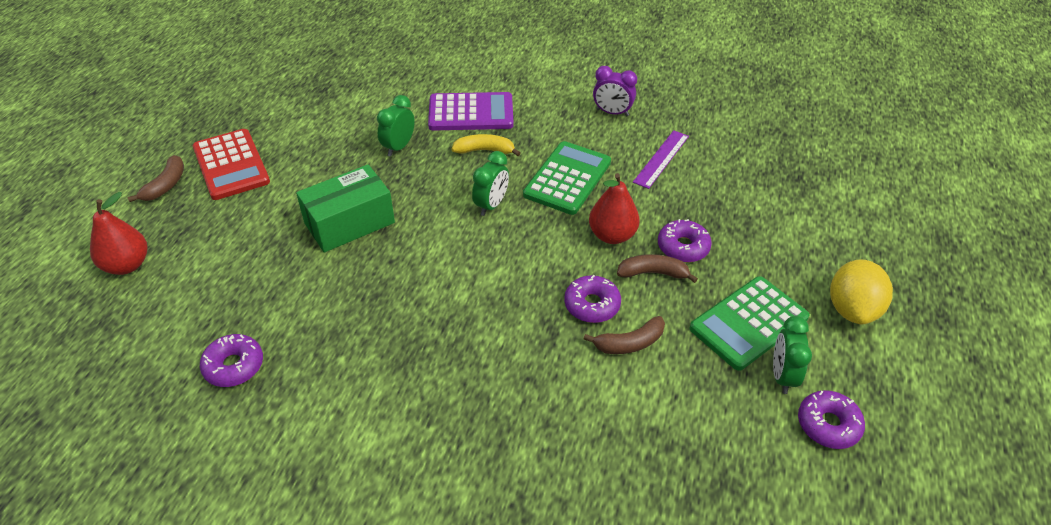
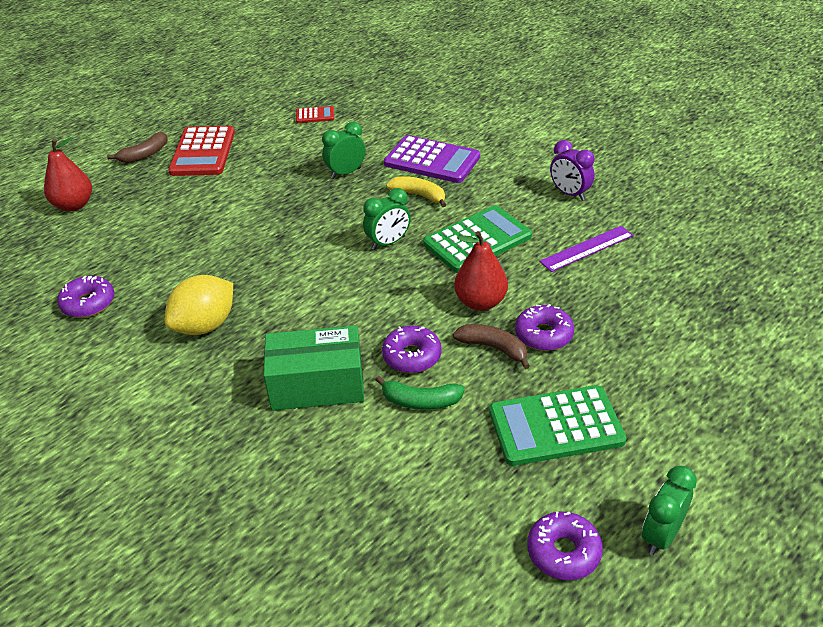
camera: 30 degrees right, 5 degrees down
green box [296,165,395,252] -> green box moved to [263,325,364,411]
brown banana [584,316,665,354] -> green banana [375,376,465,410]
green clock [773,316,812,394] -> green clock moved to [642,466,697,555]
yellow lemon [830,259,893,324] -> yellow lemon moved to [165,275,233,335]
none -> red calculator [296,106,334,123]

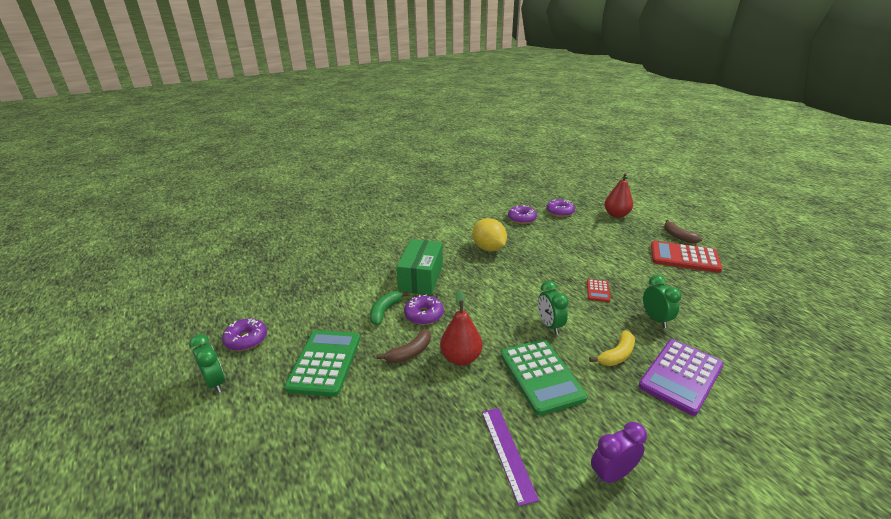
camera: 105 degrees right, 10 degrees down
red calculator [296,106,334,123] -> red calculator moved to [587,279,611,302]
purple donut [515,304,574,351] -> purple donut moved to [546,199,575,217]

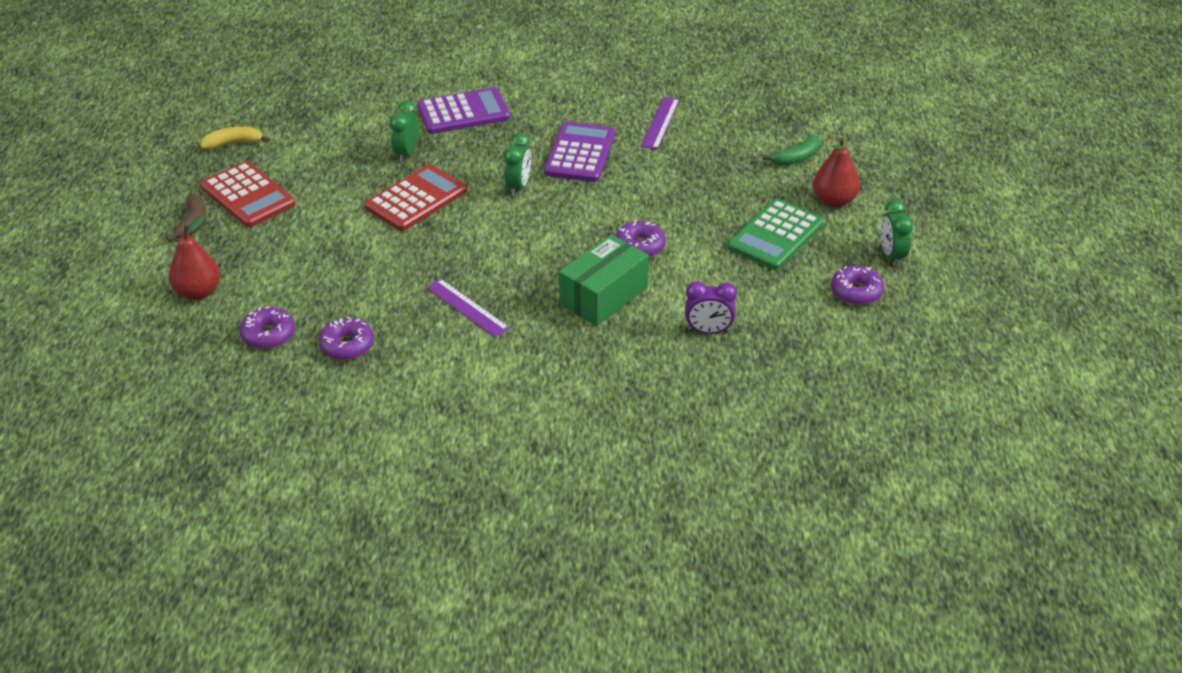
camera: 150 degrees left, 10 degrees up
green banana [370,291,408,325] -> green banana moved to [762,135,820,166]
brown banana [376,329,431,363] -> none
red pear [440,289,483,365] -> red pear moved to [813,138,860,208]
yellow lemon [472,218,507,252] -> purple ruler [426,279,510,338]
green calculator [500,339,588,415] -> purple calculator [544,122,615,182]
red calculator [587,279,611,302] -> red calculator [365,165,467,231], size x2.06
yellow banana [589,330,635,366] -> yellow banana moved to [200,127,270,150]
purple clock [591,422,647,484] -> purple clock moved to [685,281,737,334]

